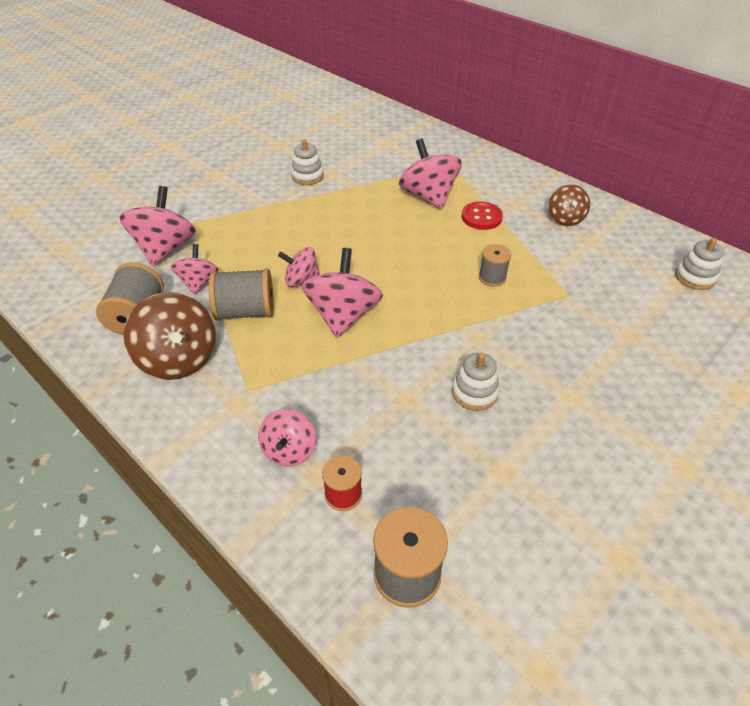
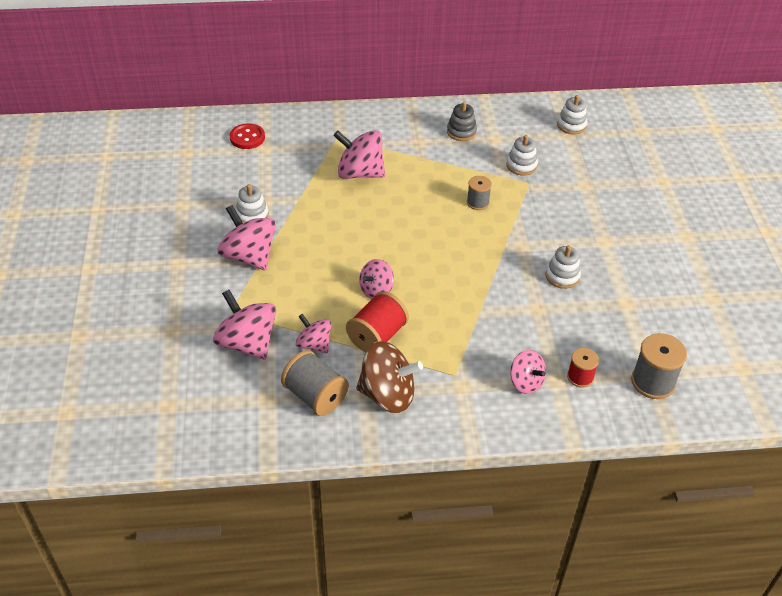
camera: 50 degrees left, 0 degrees up
grey spool [209,268,274,321] -> red spool [346,291,409,352]
pink spinning top [302,248,383,338] -> pink spinning top moved to [218,205,276,270]
red button [461,202,503,230] -> red button moved to [230,124,265,149]
brown spinning top [549,184,590,226] -> grey stacking toy [447,101,477,141]
none -> white stacking toy [506,135,538,176]

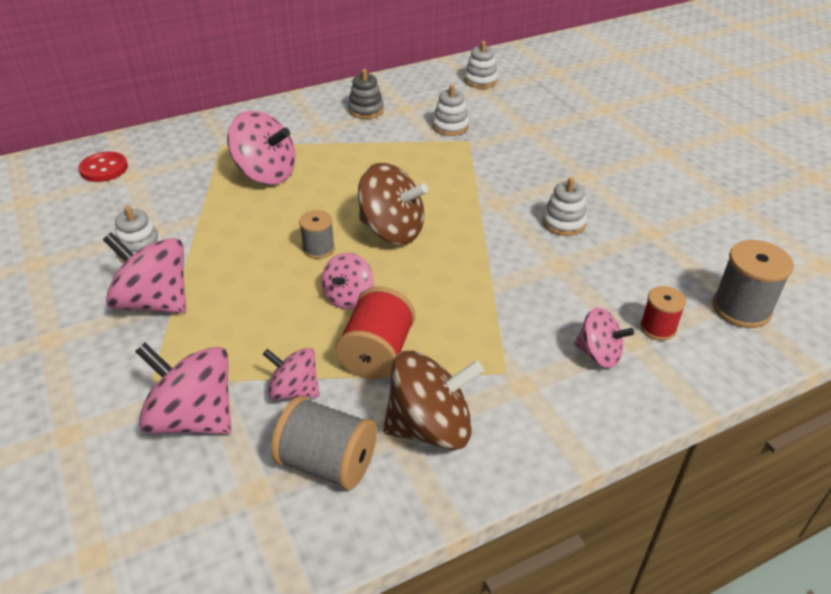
camera: 20 degrees left, 5 degrees down
pink spinning top [333,130,385,179] -> pink spinning top turned 150 degrees counterclockwise [227,111,296,185]
grey spool [467,176,492,210] -> grey spool moved to [299,210,335,259]
none -> brown spinning top [358,163,428,245]

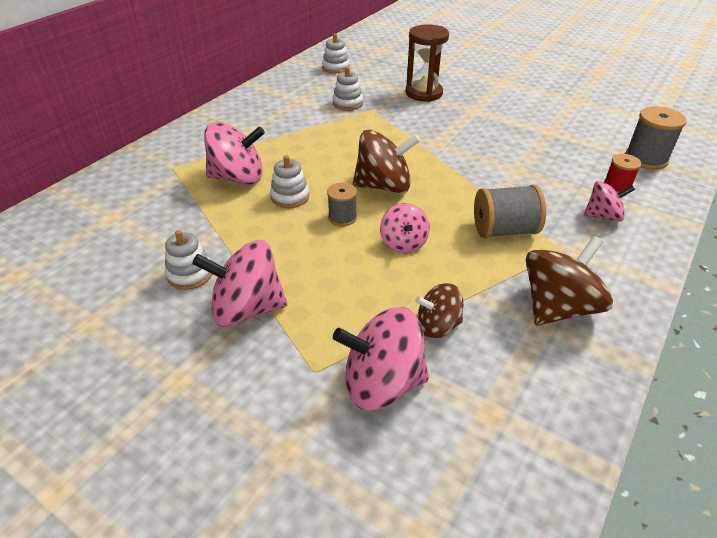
camera: 30 degrees left, 0 degrees up
red button [78,152,128,182] -> none
pink spinning top [263,348,320,400] -> brown spinning top [415,283,463,338]
grey spool [271,396,377,491] -> grey spool moved to [474,185,546,238]
red spool [335,287,415,380] -> none
grey stacking toy [348,69,384,119] -> none
white stacking toy [542,177,587,236] -> white stacking toy moved to [270,155,309,208]
none -> brown hourglass [405,24,449,102]

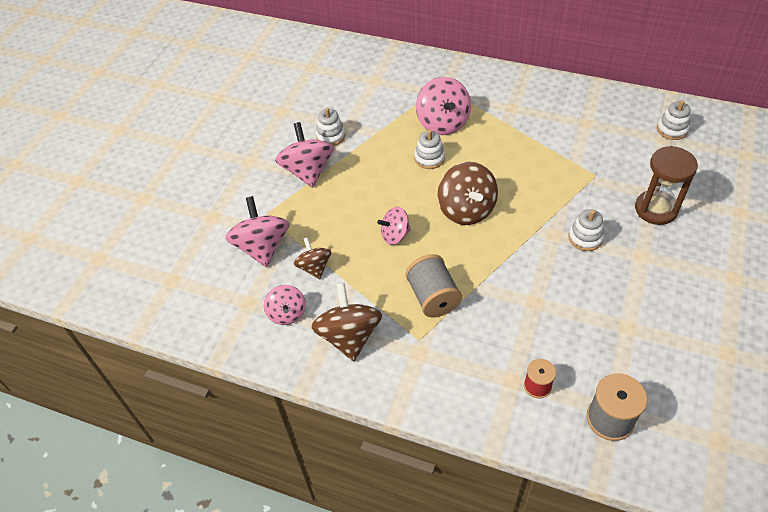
camera: 80 degrees right, 10 degrees up
grey spool [327,183,357,226] -> none
white stacking toy [333,67,363,110] -> white stacking toy moved to [568,209,604,251]
brown spinning top [526,236,613,325] -> brown spinning top turned 135 degrees counterclockwise [311,283,382,361]
pink spinning top [584,181,635,222] -> pink spinning top moved to [264,285,306,325]

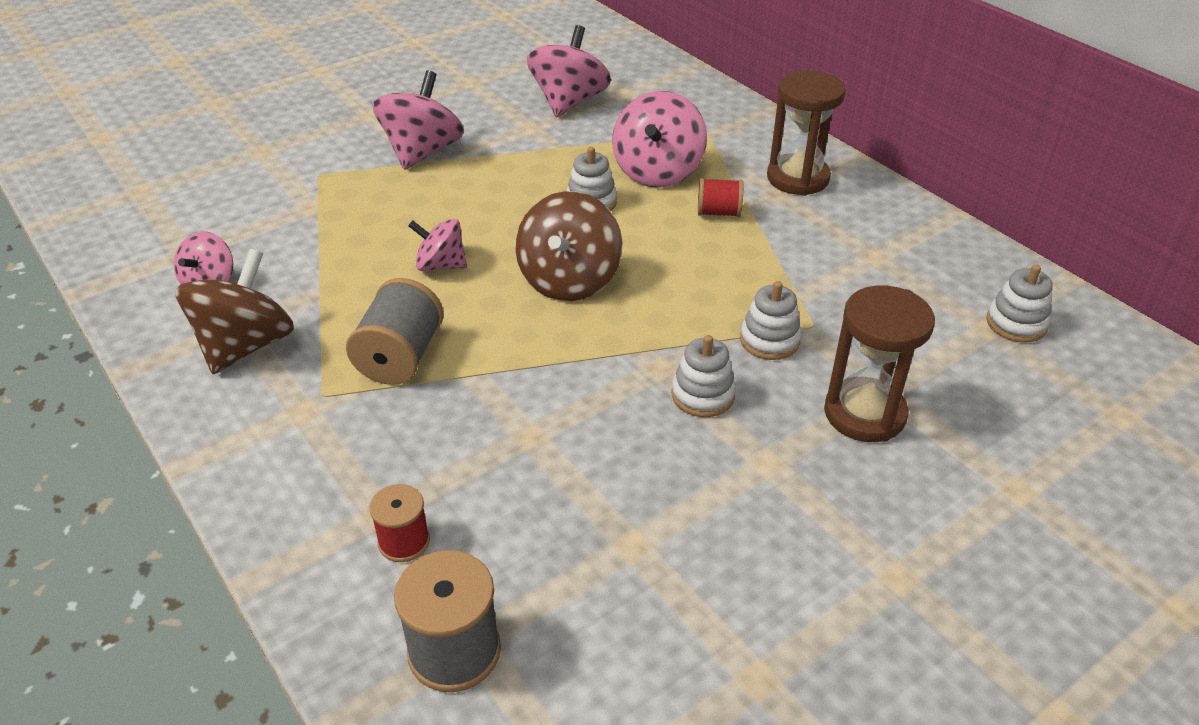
camera: 30 degrees right, 10 degrees down
pink spinning top [225,196,290,267] -> pink spinning top moved to [527,25,611,117]
brown spinning top [294,237,331,279] -> none
white stacking toy [316,108,346,146] -> white stacking toy moved to [740,281,802,360]
none -> red spool [698,178,743,217]
none -> brown hourglass [767,70,846,196]

